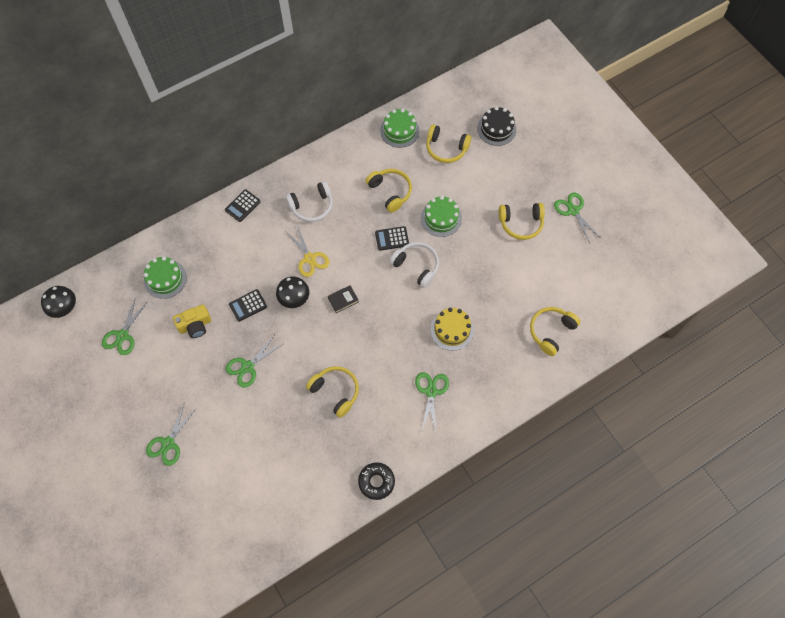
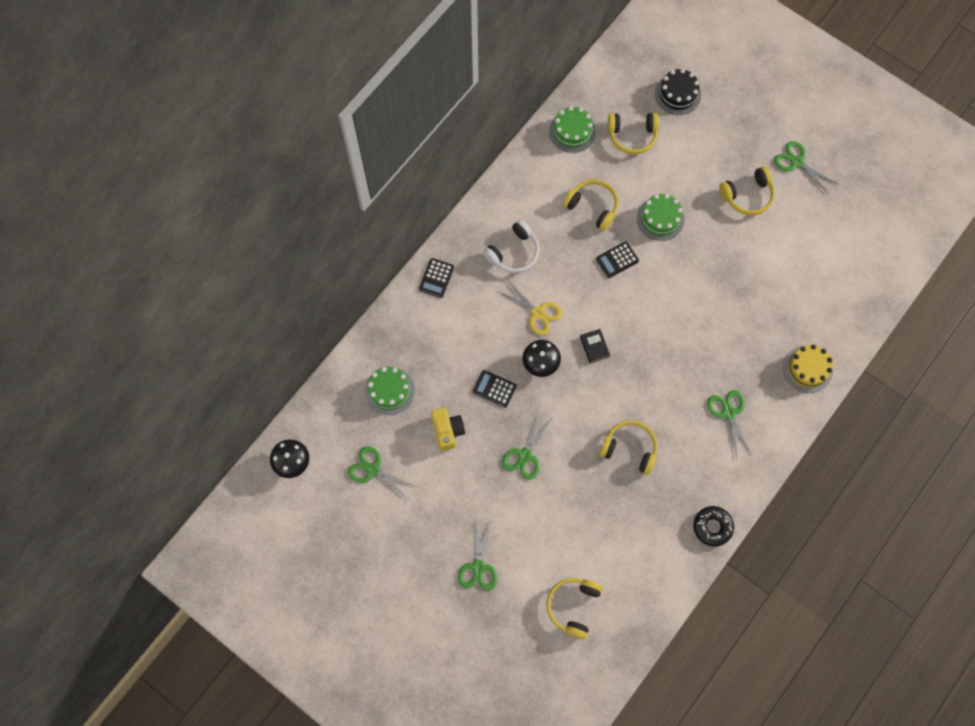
camera: 20 degrees left, 5 degrees up
green scissors [102,299,147,355] -> green scissors turned 120 degrees clockwise [348,446,417,501]
yellow camera [173,304,211,338] -> yellow camera turned 60 degrees counterclockwise [431,407,465,451]
black calculator [229,289,267,322] -> black calculator turned 75 degrees clockwise [473,370,517,407]
black book [328,285,359,313] -> black book turned 60 degrees counterclockwise [580,329,610,363]
white headphones [390,242,439,288] -> none
yellow cake [430,308,474,351] -> yellow cake moved to [783,344,833,393]
yellow headphones [530,307,581,356] -> yellow headphones moved to [546,578,602,639]

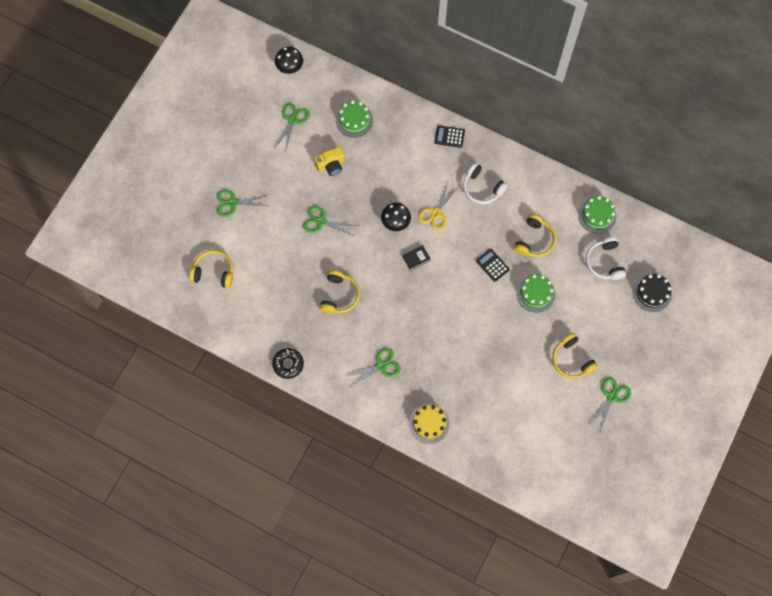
camera: 80 degrees right, 0 degrees up
black calculator [473,370,517,407] -> none
yellow headphones [608,113,659,155] -> white headphones [586,237,626,280]

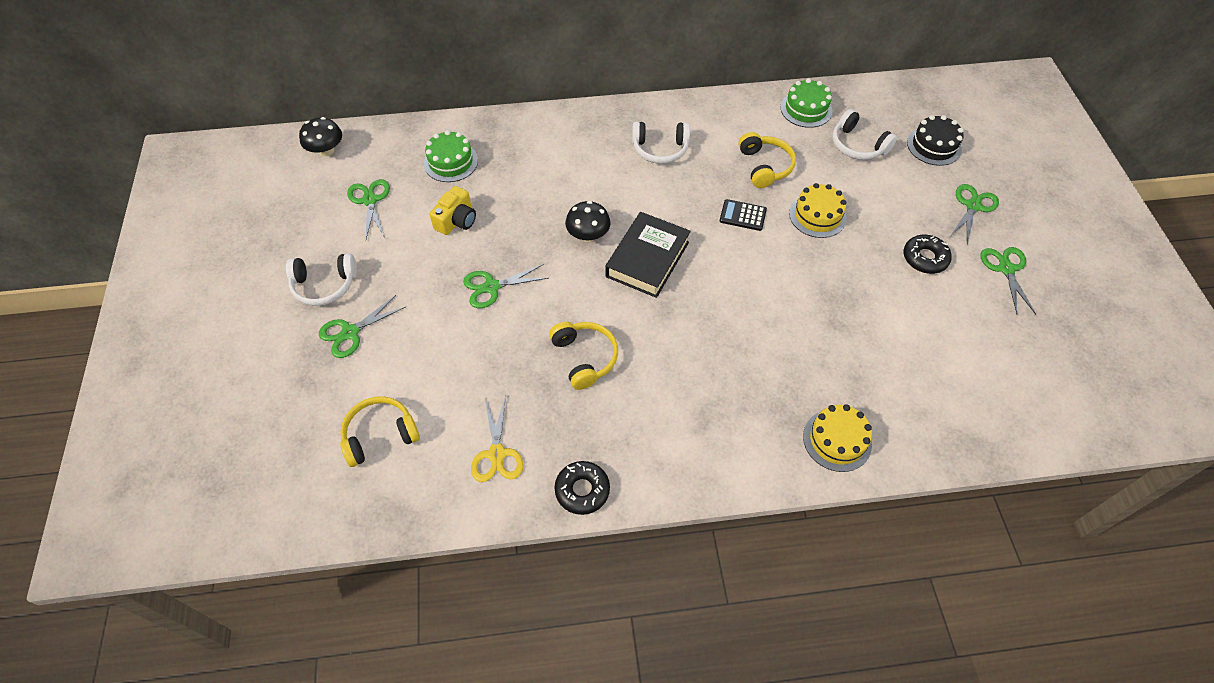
camera: 35 degrees left, 15 degrees down
green scissors [346,348,401,386] -> green scissors moved to [950,184,999,244]
black book [403,245,431,271] -> black book [605,212,691,298], size x2.22
yellow scissors [418,182,459,231] -> yellow scissors moved to [471,395,523,482]
black calculator [434,125,465,148] -> none
green cake [516,274,555,312] -> yellow cake [789,183,847,238]
yellow headphones [552,333,598,379] -> black donut [903,235,952,274]
none -> white headphones [286,253,357,306]

